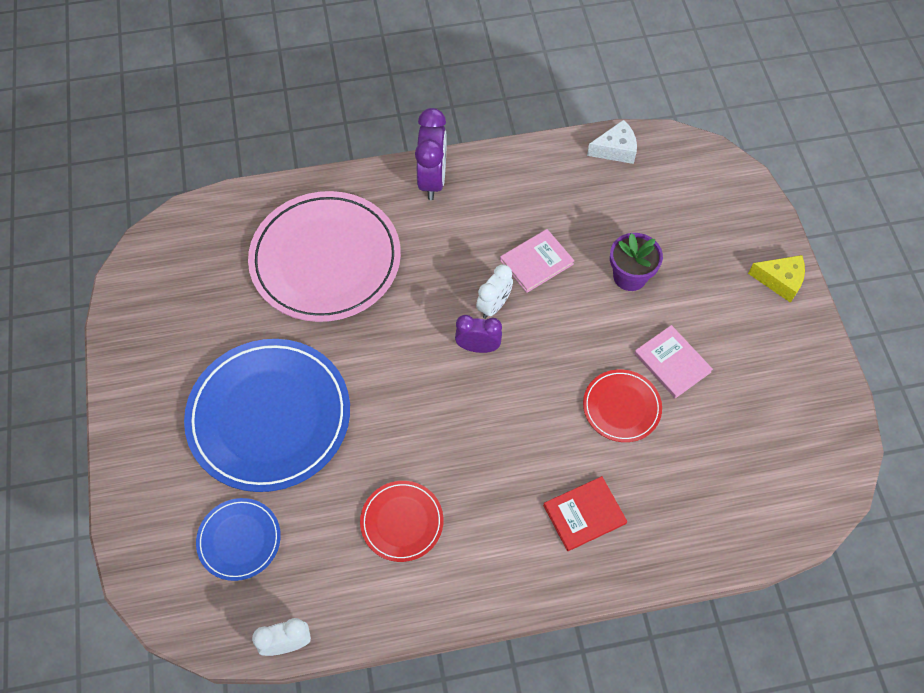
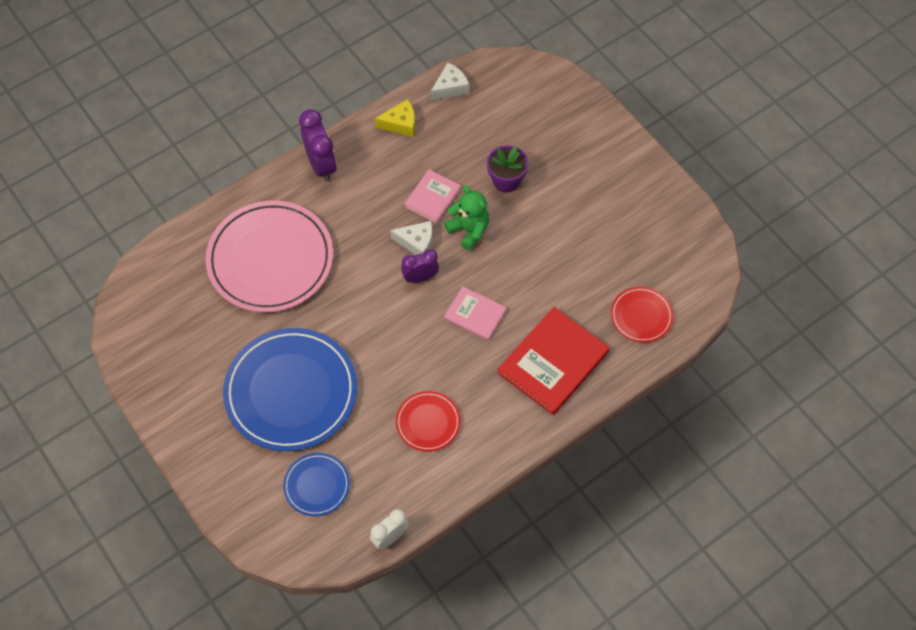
camera: 25 degrees left, 0 degrees up
white clock [476,265,513,319] -> white cheese [390,221,432,255]
red book [543,476,627,551] -> red book [497,307,610,415], size x1.77
red plate [583,369,662,442] -> red plate moved to [611,287,673,343]
pink book [634,325,713,398] -> pink book moved to [444,286,507,341]
yellow cheese [748,255,805,303] -> yellow cheese moved to [375,99,415,137]
none -> green teddy bear [444,185,489,251]

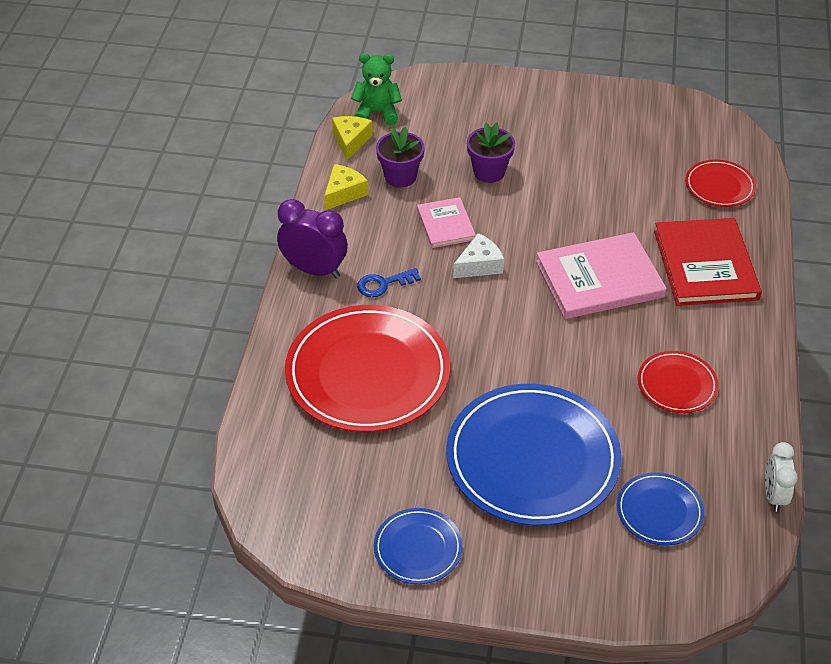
camera: 45 degrees left, 15 degrees down
pink plate [206,201,333,312] -> red plate [285,305,450,432]
purple clock [401,249,439,283] -> none
white cheese [431,63,469,101] -> yellow cheese [332,116,373,160]
green teddy bear [444,185,489,251] -> green teddy bear moved to [351,53,402,126]
pink book [444,286,507,341] -> pink book [536,232,667,319], size x1.77
none -> blue key [357,268,421,297]
none -> blue plate [374,508,463,584]
none -> purple flower pot [376,127,425,188]

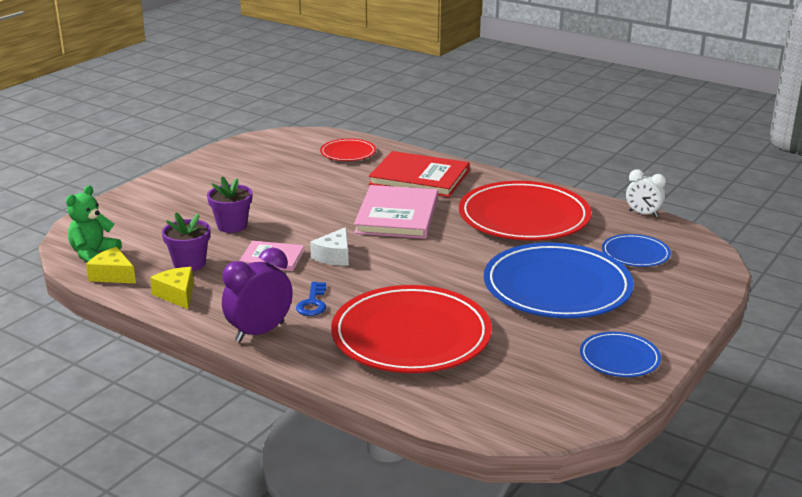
camera: 65 degrees left, 20 degrees down
white cheese [453,233,504,278] -> white cheese turned 150 degrees counterclockwise [310,227,349,266]
red plate [638,351,719,413] -> red plate [459,181,591,241], size x2.07

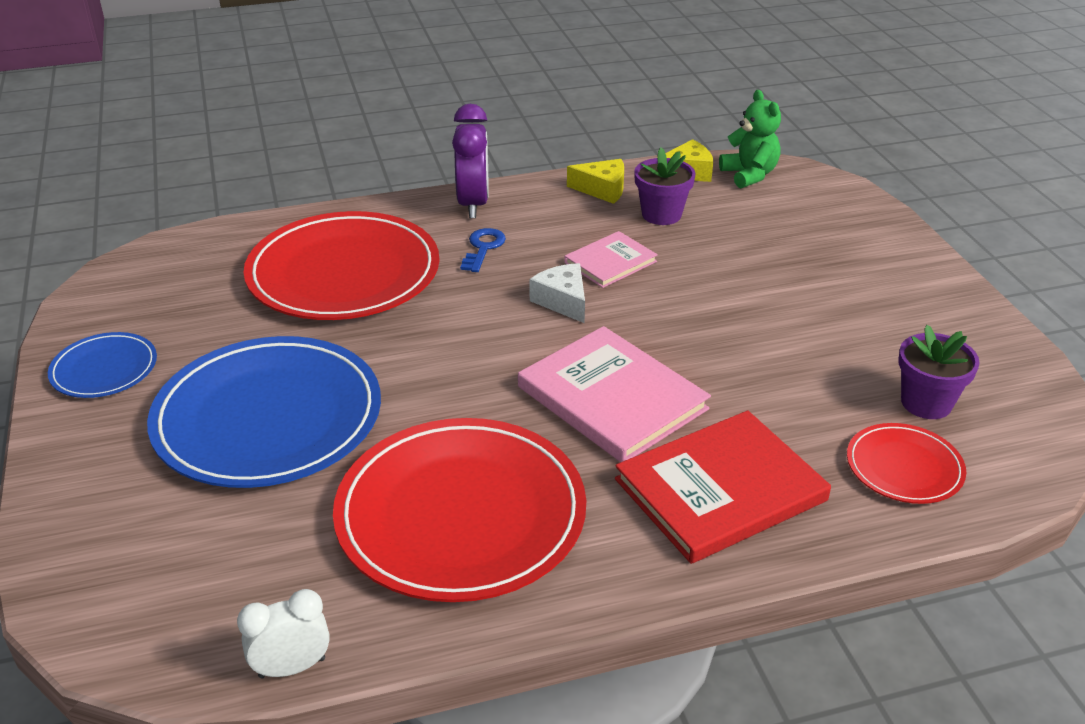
camera: 130 degrees right, 10 degrees up
purple flower pot [207,177,252,233] -> purple flower pot moved to [898,325,980,419]
blue key [296,282,326,316] -> blue key turned 60 degrees clockwise [460,228,506,272]
blue plate [602,234,671,267] -> none

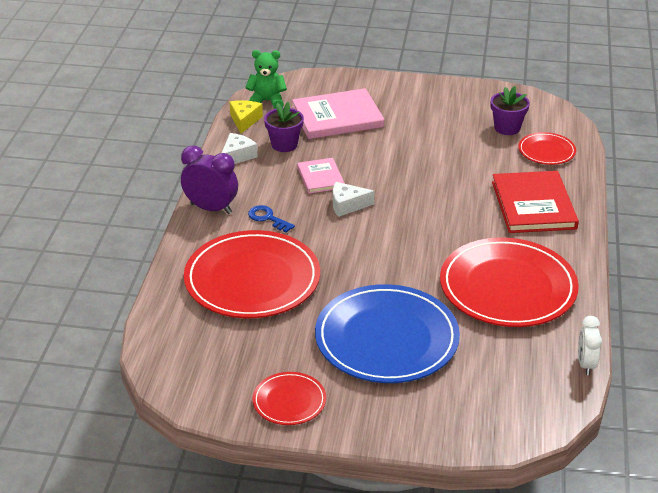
camera: 65 degrees left, 0 degrees up
blue plate [48,332,157,398] -> red plate [253,372,326,425]
pink book [518,326,711,462] -> pink book moved to [292,88,384,139]
yellow cheese [567,159,624,204] -> white cheese [222,133,257,164]

